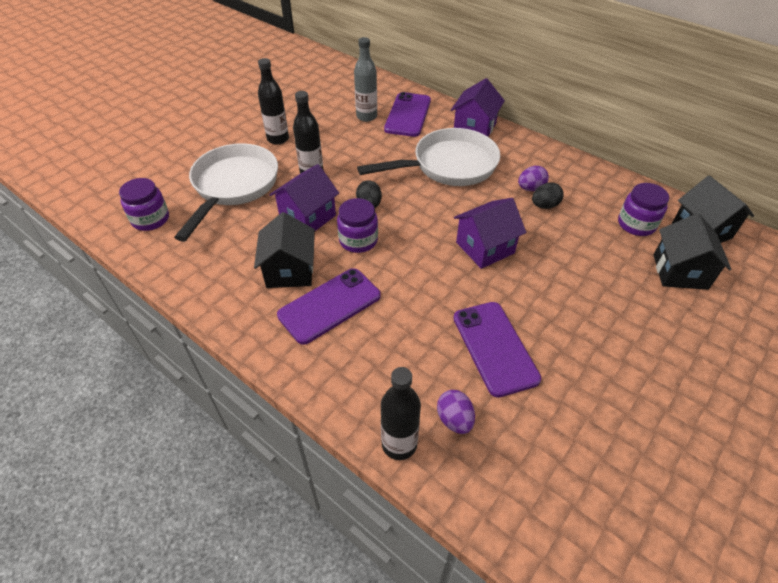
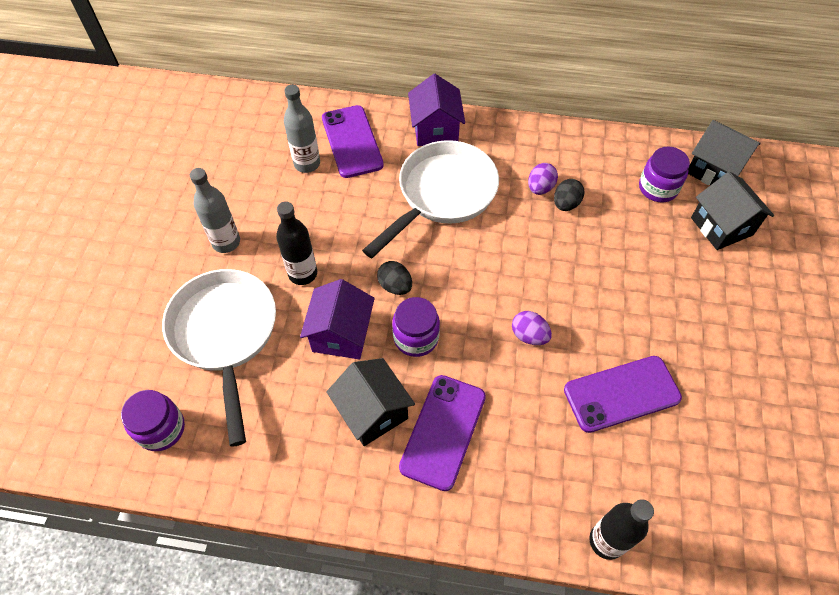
camera: 30 degrees left, 10 degrees up
black bottle [258,58,289,145] -> grey bottle [190,168,240,253]
purple egg [437,390,475,434] -> purple egg moved to [512,311,552,345]
purple phone [453,302,541,397] -> purple phone turned 60 degrees counterclockwise [564,356,682,433]
purple house [454,198,526,269] -> none

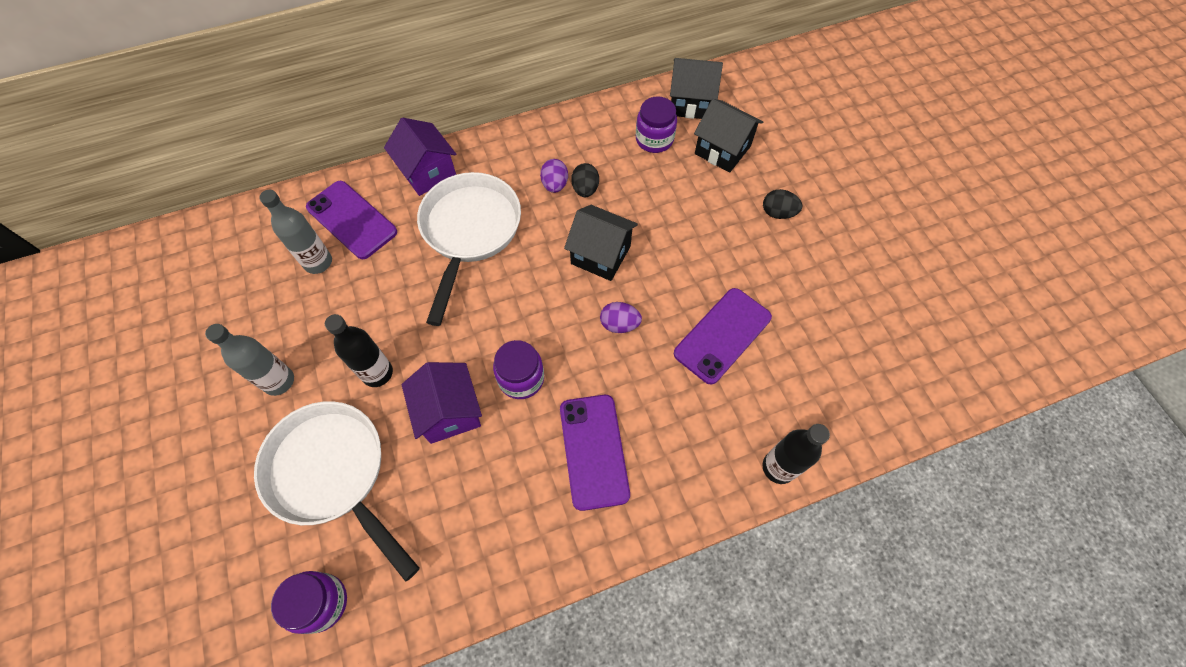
camera: 30 degrees left, 5 degrees up
black house [326,358,415,446] -> black house moved to [564,205,638,281]
black egg [377,261,412,295] -> black egg moved to [763,189,802,219]

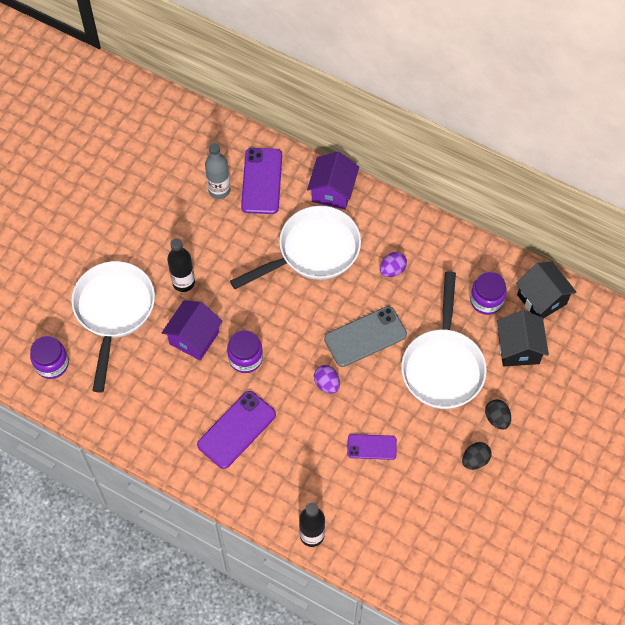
camera: 50 degrees right, 0 degrees up
grey bottle [205,324,294,396] -> none
black house [564,205,638,281] -> grey phone [324,306,407,367]
black egg [571,163,599,197] -> black egg moved to [462,442,491,470]
purple phone [674,288,772,385] -> purple phone [347,434,397,460], size x0.61
none -> white pan [401,271,487,409]

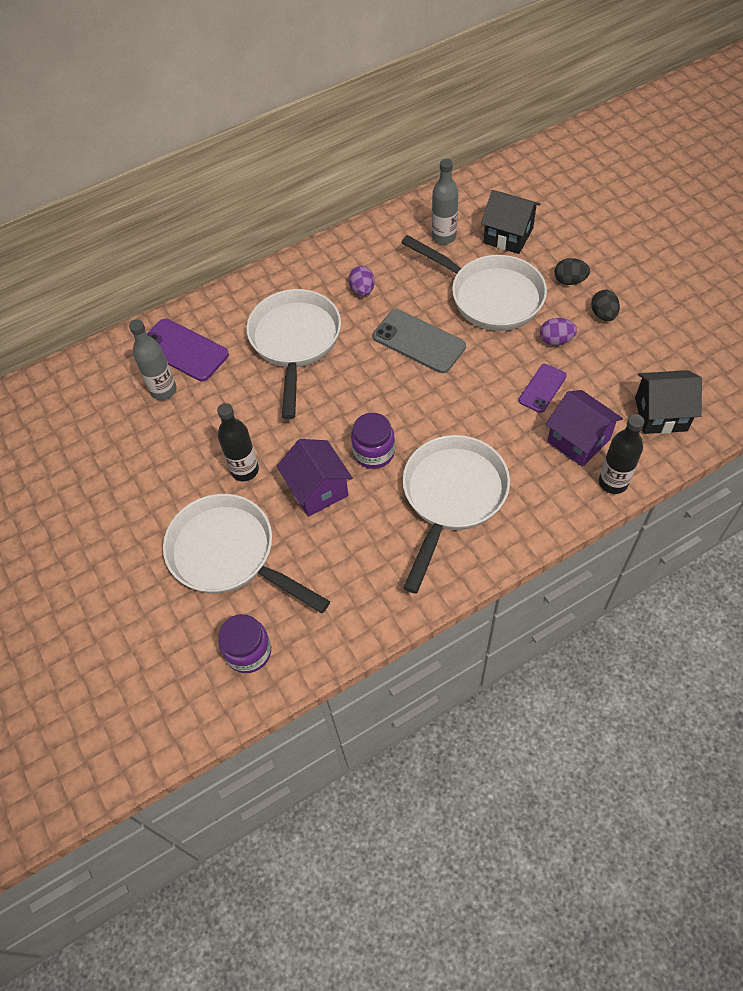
camera: 55 degrees left, 5 degrees down
purple phone [197,391,276,469] -> white pan [403,435,510,594]
purple house [307,152,359,209] -> purple house moved to [546,390,623,467]
purple egg [314,365,340,394] -> purple egg moved to [540,318,577,346]
grey phone [324,306,407,367] -> grey phone turned 60 degrees counterclockwise [373,309,466,373]
purple jar [470,272,507,315] -> grey bottle [432,159,458,244]
black house [516,262,577,319] -> black house moved to [635,370,702,434]

